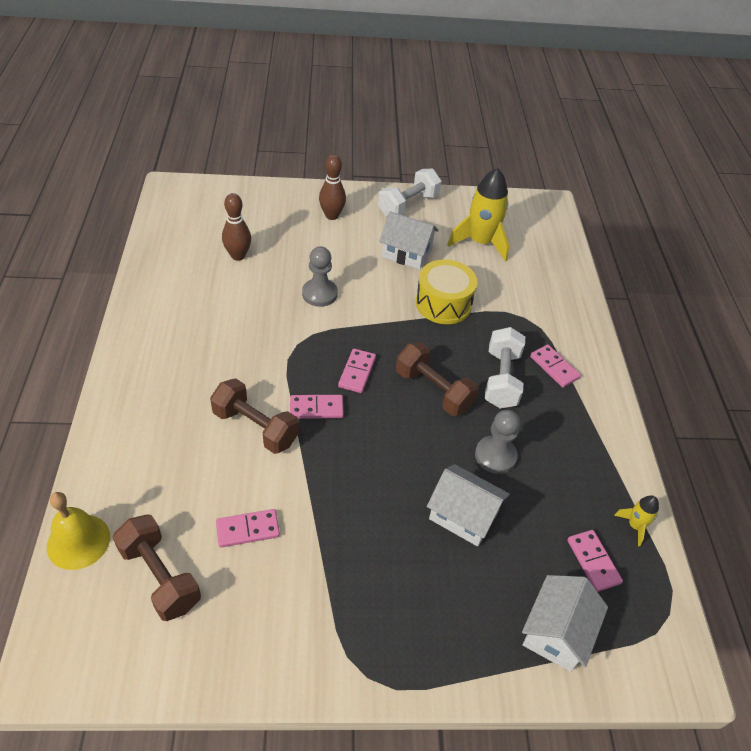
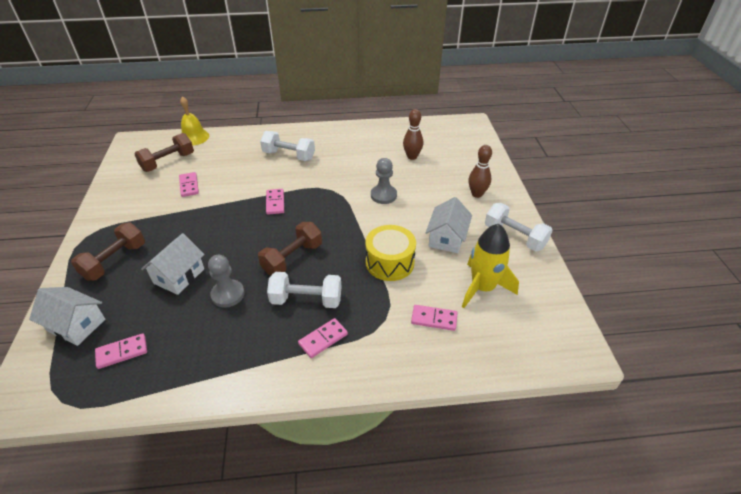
camera: 90 degrees right, 5 degrees down
brown dumbbell [210,378,299,454] -> brown dumbbell moved to [71,223,145,281]
pink domino [338,349,376,393] -> pink domino moved to [411,305,457,331]
yellow rocket [614,495,659,546] -> none
none -> white dumbbell [260,131,315,161]

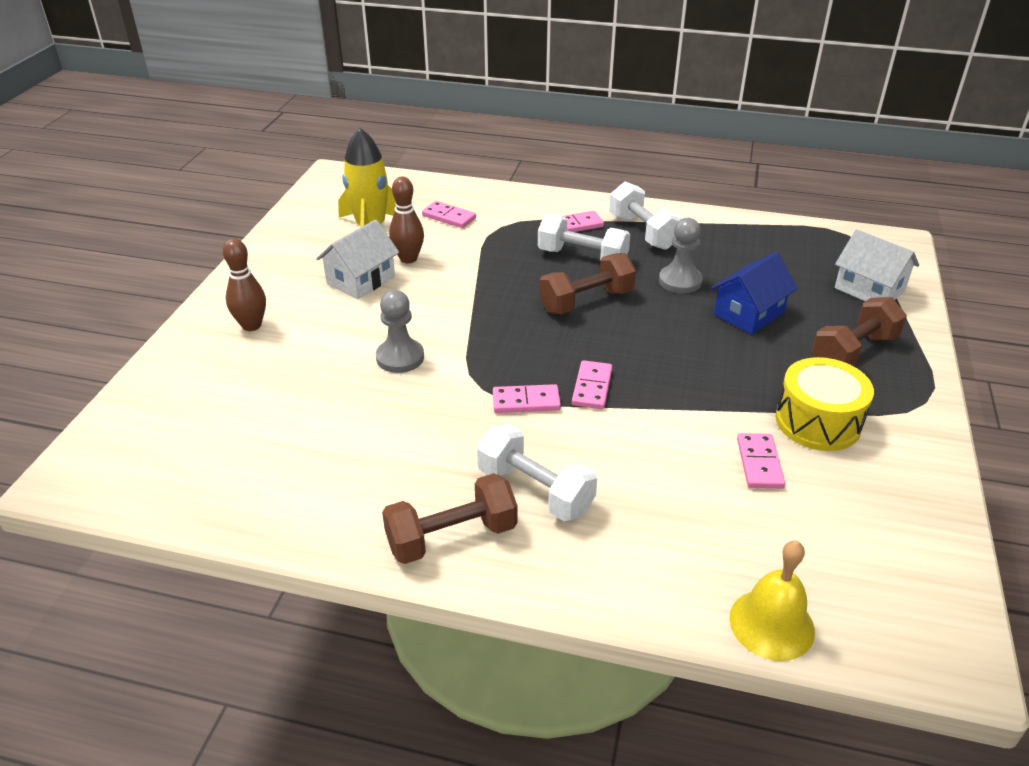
camera: 160 degrees left, 5 degrees down
pink domino [95,333,147,369] -> pink domino moved to [493,384,561,413]
brown dumbbell [135,133,194,172] -> brown dumbbell moved to [382,473,517,564]
white house [141,233,205,295] -> blue house [711,252,798,334]
yellow drum [365,225,416,281] -> yellow drum moved to [775,357,874,451]
brown bowling pin [403,109,423,160] -> brown bowling pin moved to [389,176,424,263]
white dumbbell [485,203,553,251] -> white dumbbell moved to [609,181,682,250]

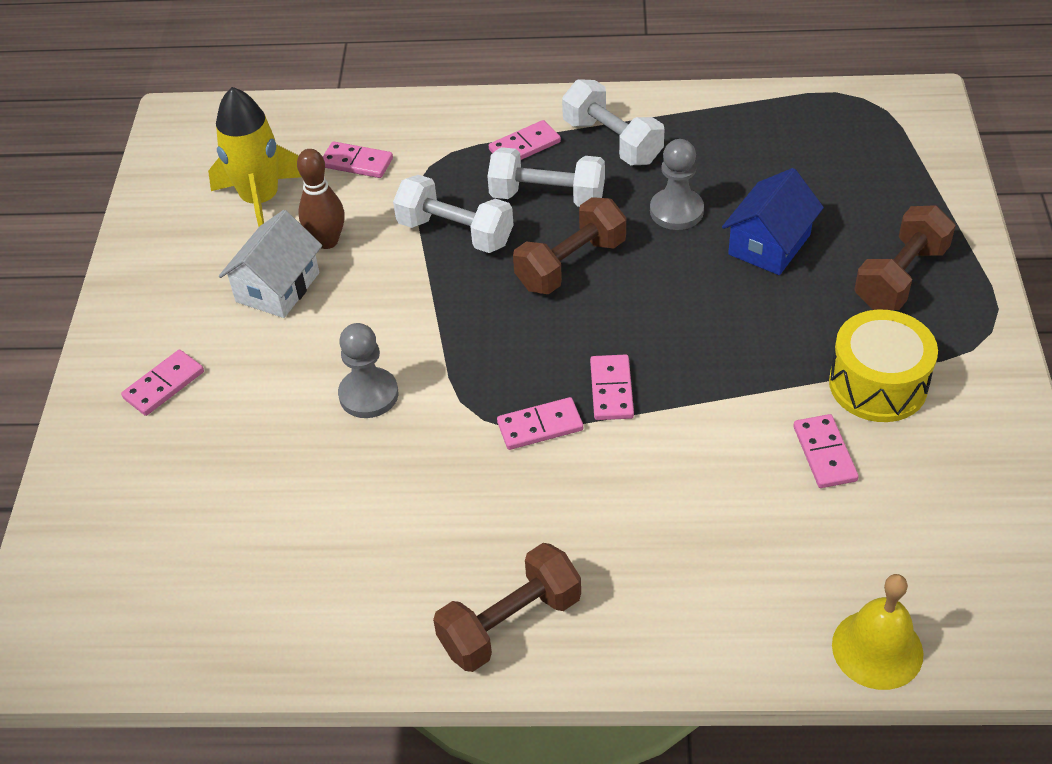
camera: 10 degrees left, 10 degrees up
brown bowling pin [223,238,266,331] -> pink domino [121,350,204,416]
white dumbbell [477,424,597,521] -> white dumbbell moved to [393,175,513,253]
white house [835,229,919,301] -> none

